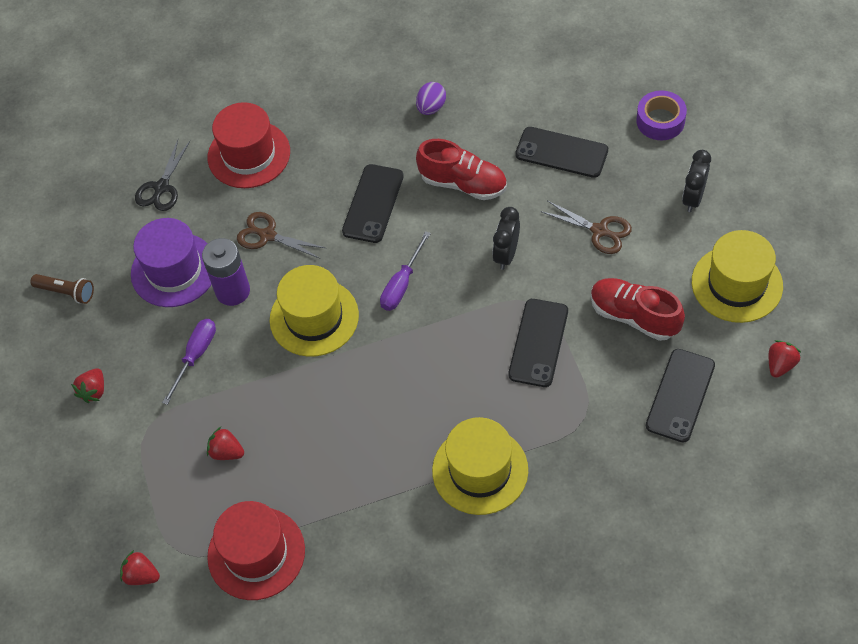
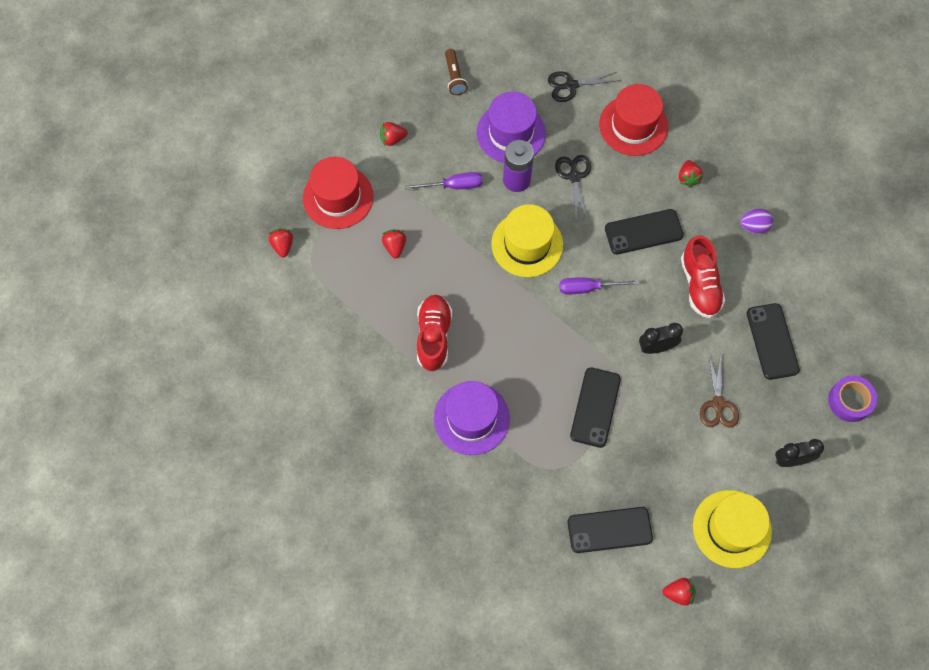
camera: 55 degrees right, 10 degrees up
red hat [207,501,305,600] -> red hat moved to [303,157,374,229]
brown scissors [237,212,325,259] -> black scissors [555,155,591,219]
yellow hat [432,417,528,515] -> purple hat [434,381,510,455]
black phone [508,299,568,387] -> black phone turned 60 degrees counterclockwise [570,367,621,448]
red shoe [591,278,685,341] -> red shoe moved to [417,295,452,371]
none -> red strawberry [679,160,703,187]

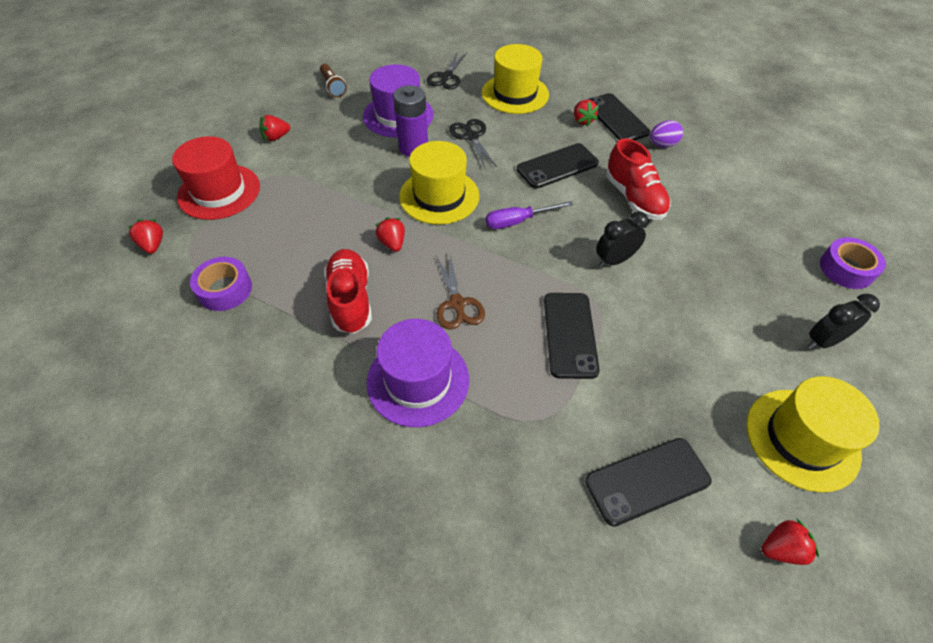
camera: 15 degrees left, 15 degrees down
red strawberry [382,230,406,258] -> red strawberry moved to [375,217,405,252]
purple screwdriver [405,172,482,190] -> none
black scissors [548,71,620,102] -> black scissors turned 45 degrees counterclockwise [427,51,467,89]
red hat [599,84,668,156] -> yellow hat [482,44,549,114]
brown scissors [700,354,739,428] -> brown scissors moved to [436,255,485,330]
black phone [747,303,800,380] -> black phone moved to [587,93,650,140]
none -> purple tape [190,257,252,311]

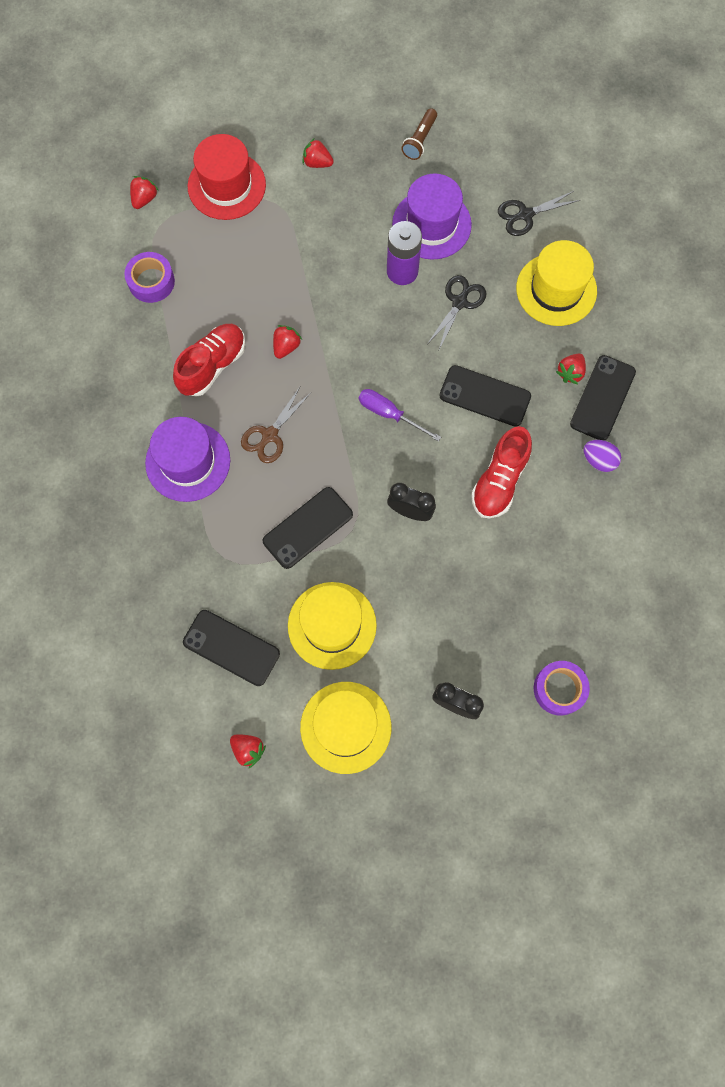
camera: 50 degrees right, 20 degrees up
yellow hat [399,141,479,225] -> yellow hat moved to [288,582,377,670]

